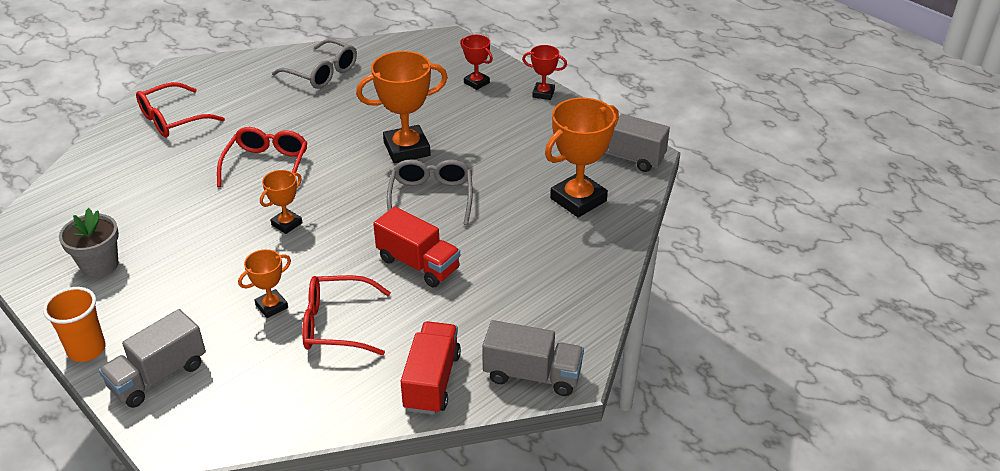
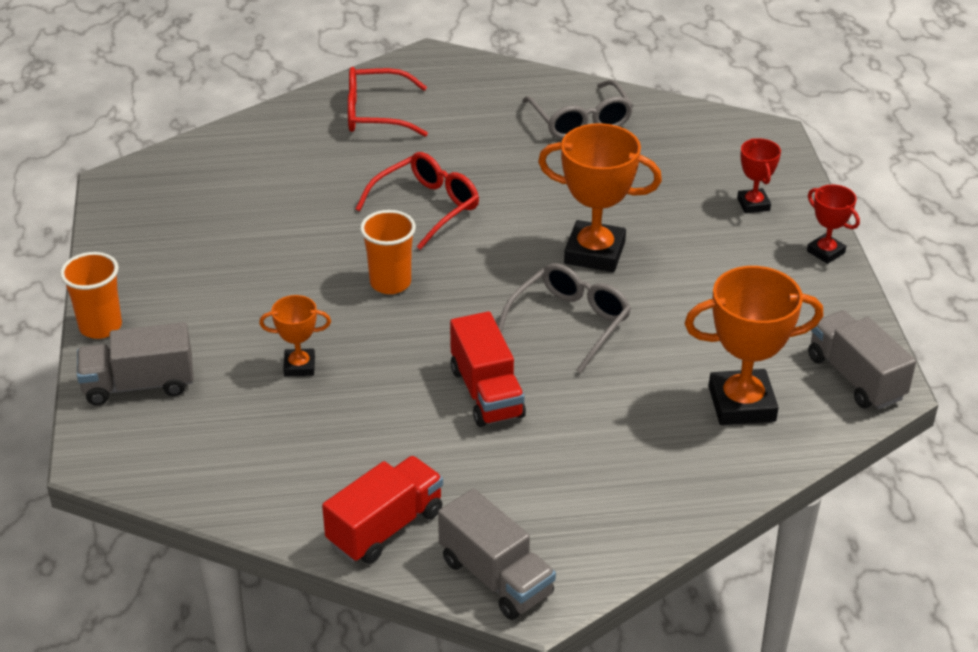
camera: 35 degrees right, 0 degrees up
grey flower pot [59,208,119,278] -> none
orange trophy [260,170,302,234] -> orange cup [360,210,416,294]
red glasses [302,275,391,355] -> none

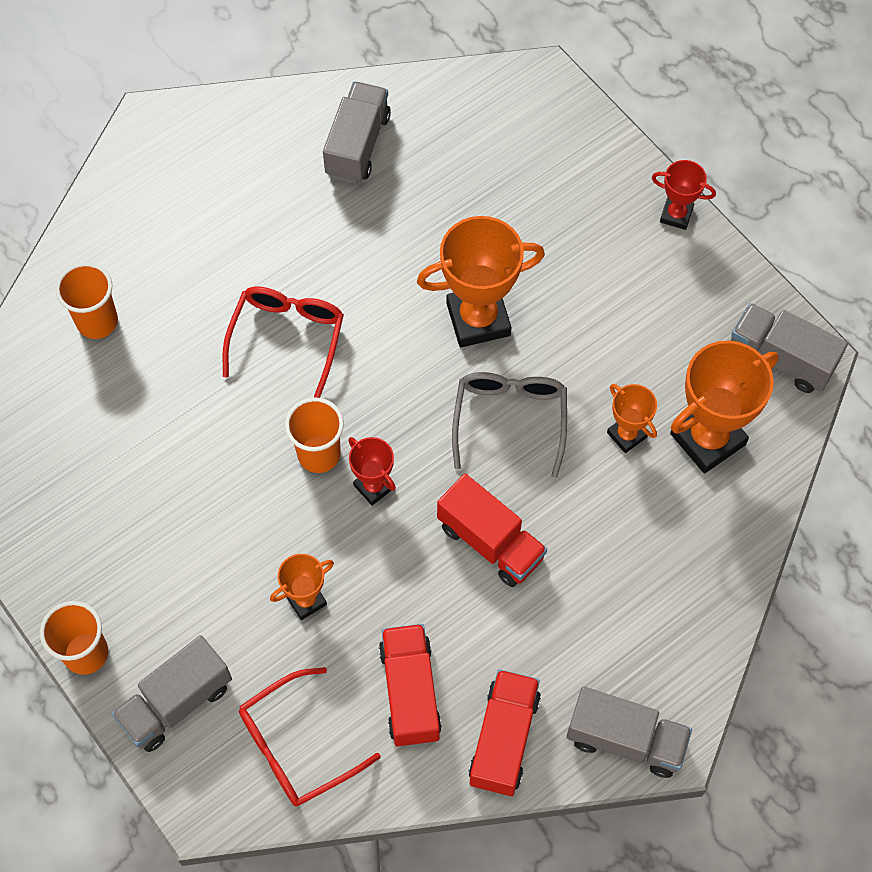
camera: 30 degrees left, 25 degrees up
red glasses [348,67,428,137] -> red glasses moved to [239,667,381,807]
grey glasses [523,80,633,139] -> grey truck [323,81,391,184]
red trophy [737,138,781,213] -> red trophy moved to [349,437,396,506]
none -> orange cup [55,263,118,339]
none -> red truck [379,624,442,746]
none -> orange trophy [607,384,657,453]

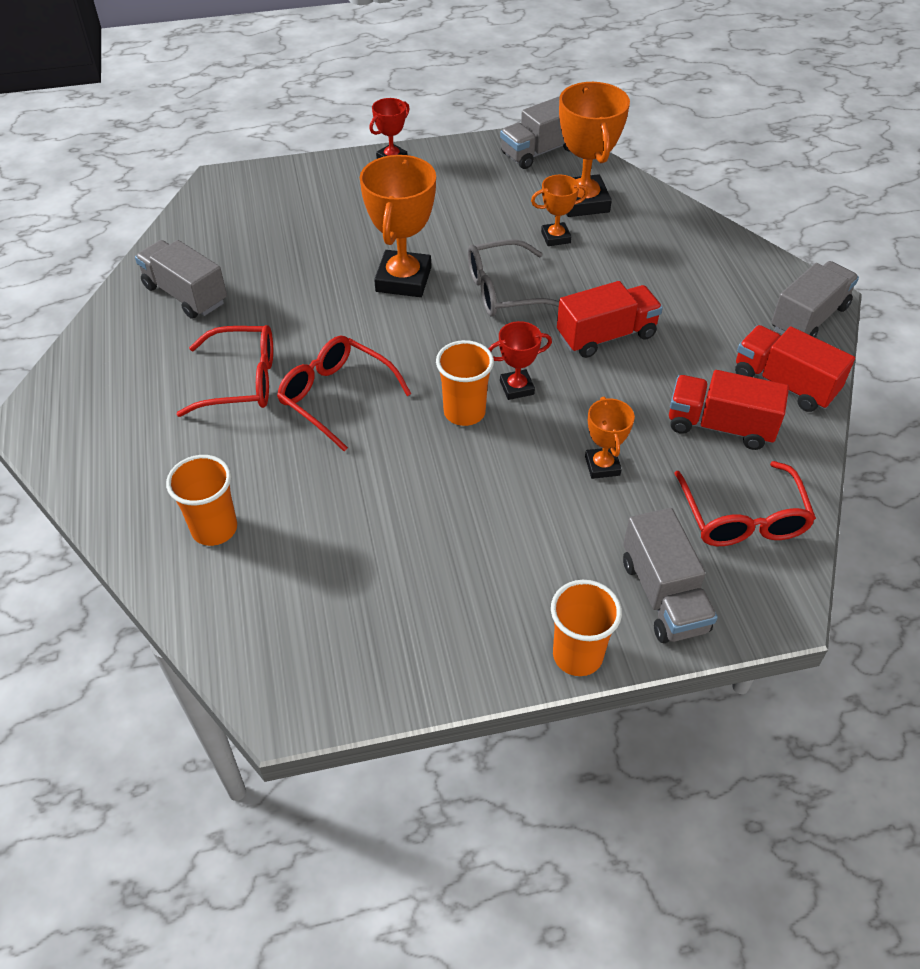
camera: 65 degrees left, 15 degrees down
grey glasses [452,372,567,478] -> grey glasses turned 45 degrees counterclockwise [468,239,559,317]
none -> red glasses [177,325,273,417]

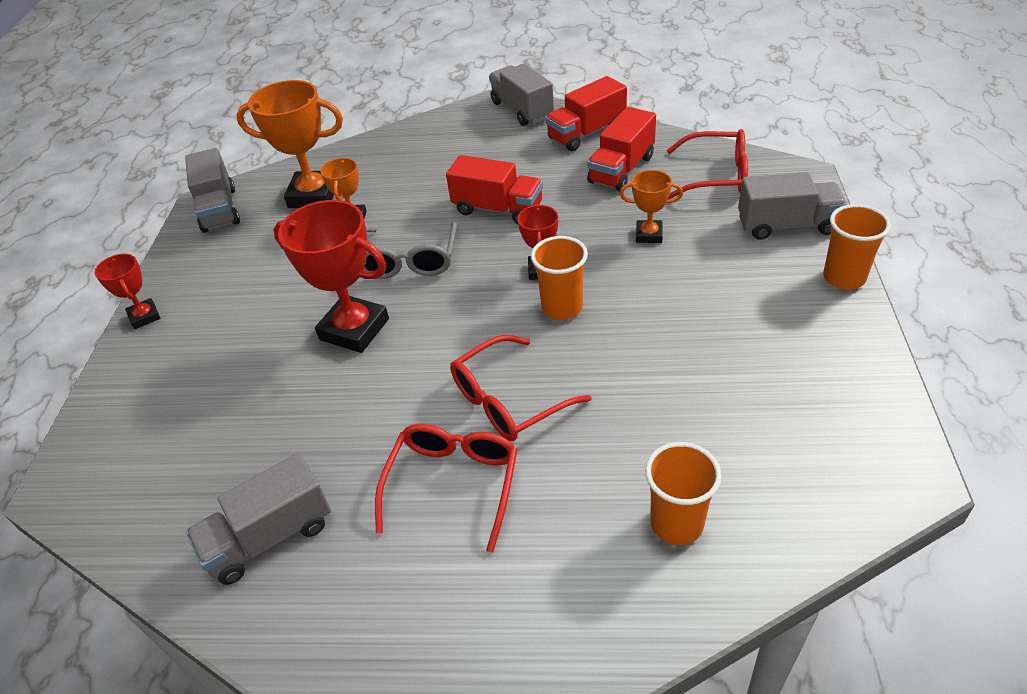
camera: 70 degrees left, 5 degrees down
orange trophy [360,155,436,297] -> red trophy [273,200,389,353]
red truck [557,281,663,358] -> red truck turned 120 degrees clockwise [446,155,543,224]

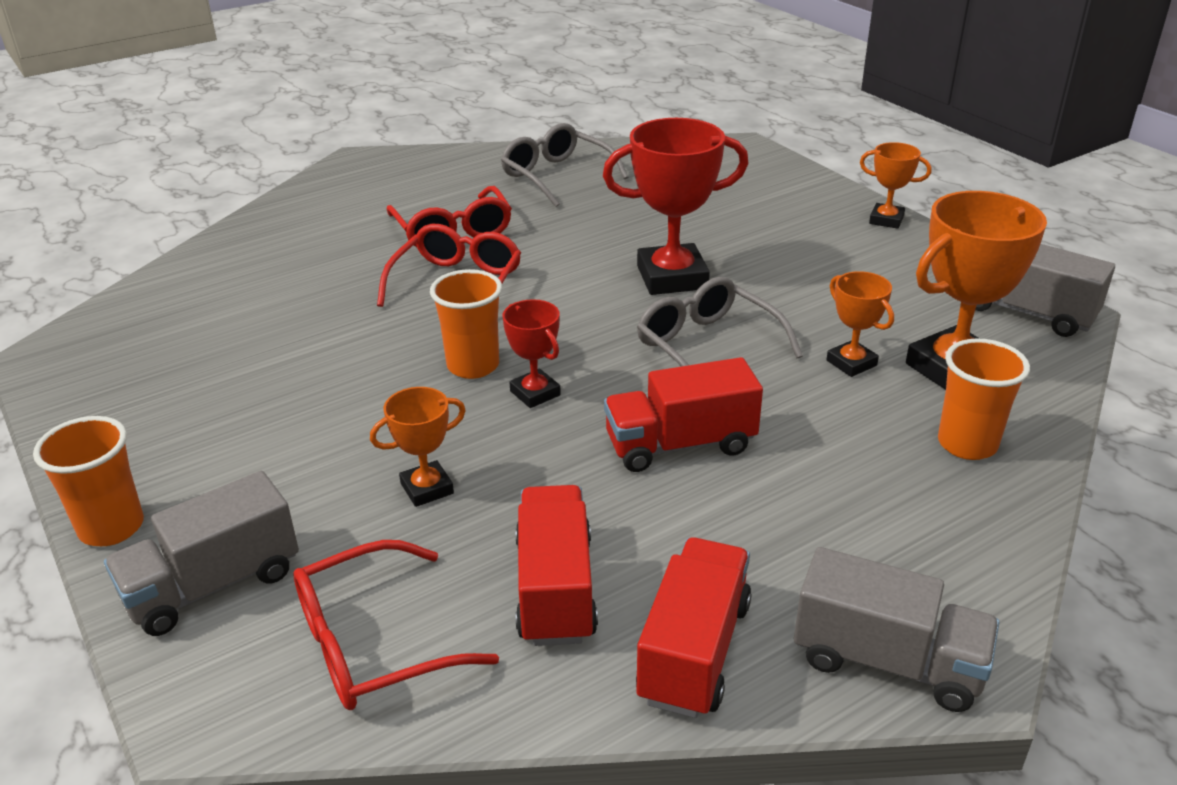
camera: 140 degrees right, 10 degrees down
red trophy [95,254,160,329] -> orange trophy [860,142,931,229]
grey truck [186,453,331,585] -> grey glasses [501,123,628,207]
orange cup [645,442,722,545] -> orange cup moved to [938,339,1030,460]

